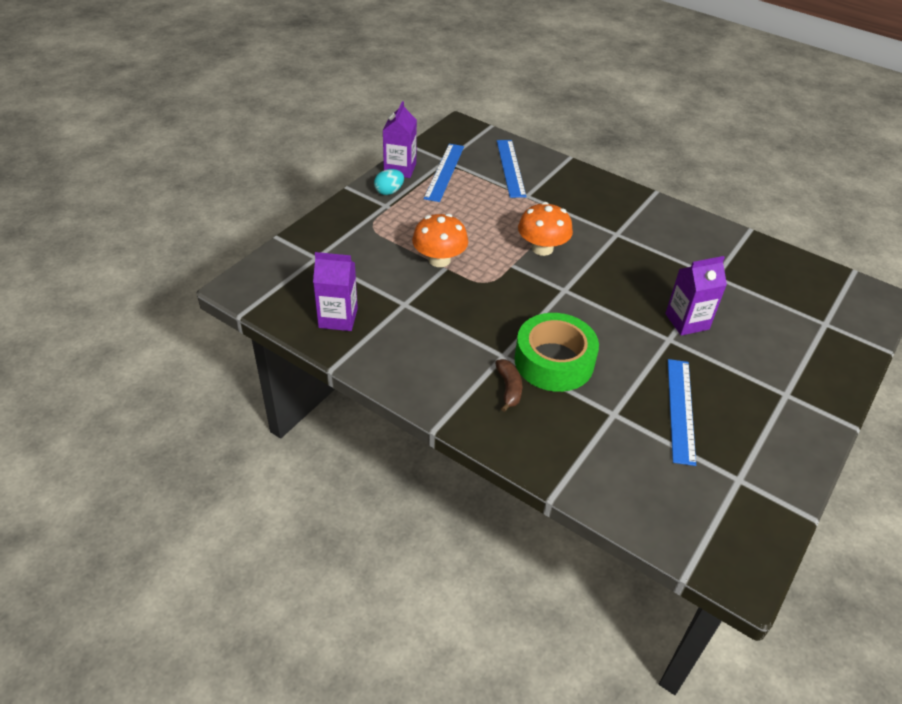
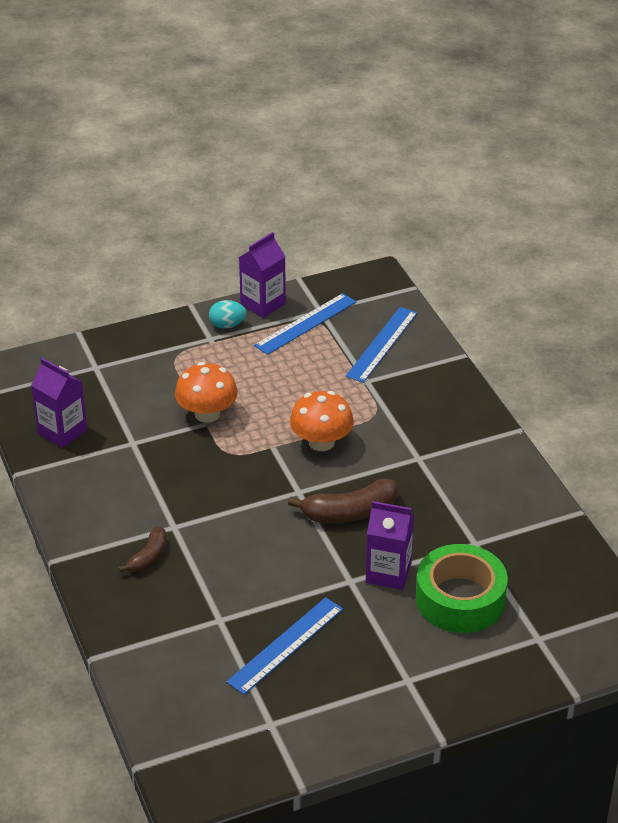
camera: 35 degrees right, 5 degrees down
green tape [515,313,599,392] -> green tape moved to [416,544,508,633]
none -> brown banana [288,479,398,523]

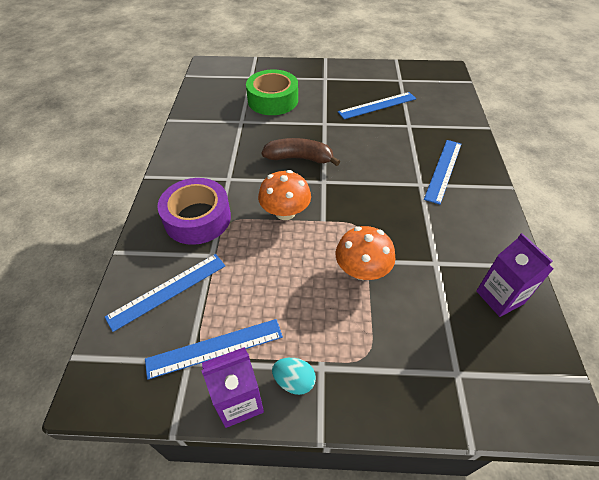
camera: 155 degrees left, 10 degrees up
brown banana [119,526,167,572] -> blue ruler [424,140,461,205]
purple carton [366,501,414,590] -> none
none -> purple tape [157,178,231,245]

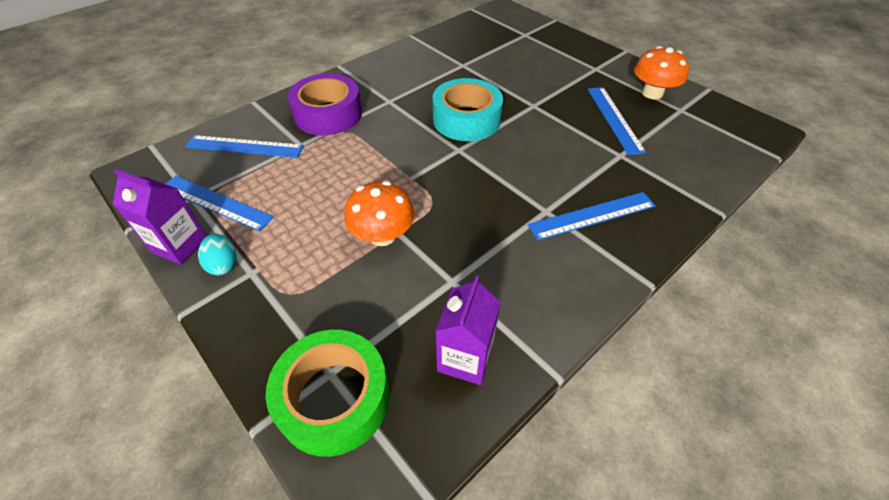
camera: 45 degrees right, 0 degrees up
green tape [246,70,298,115] -> green tape moved to [266,330,390,457]
orange mushroom [258,170,311,220] -> orange mushroom moved to [634,46,689,99]
brown banana [261,138,340,166] -> turquoise tape [433,78,503,141]
blue ruler [338,92,416,119] -> blue ruler turned 60 degrees clockwise [587,87,646,155]

